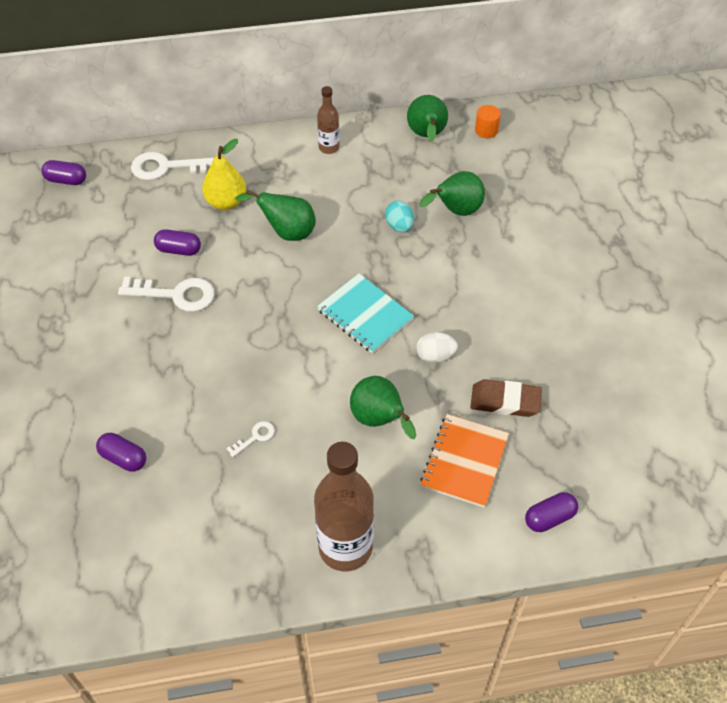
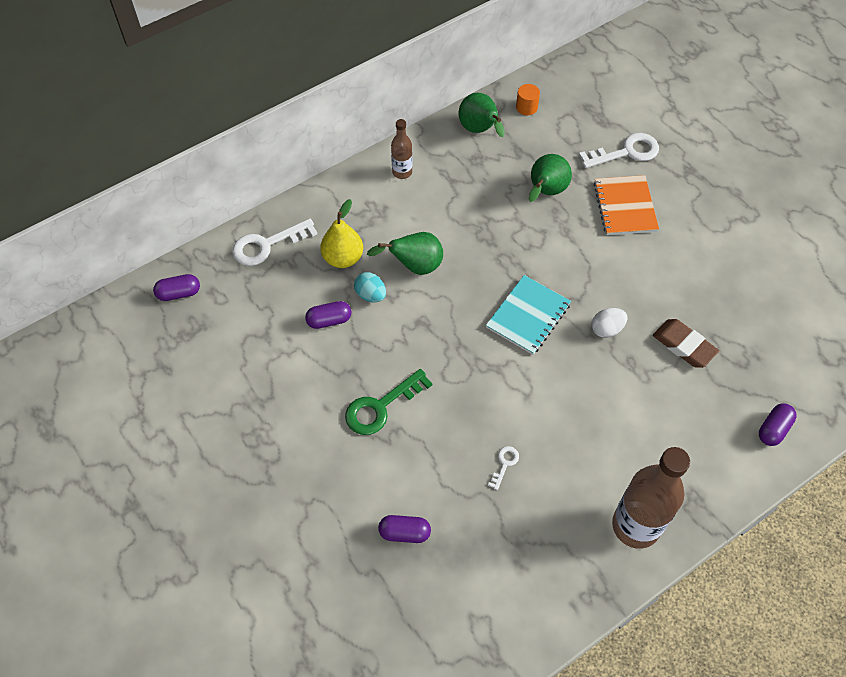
camera: 25 degrees left, 5 degrees up
white key [118,277,214,312] -> white key moved to [579,133,659,168]
turquoise notebook [317,273,414,354] -> turquoise notebook turned 75 degrees counterclockwise [486,275,571,355]
green pear [350,376,416,439] -> none
turquoise egg [385,200,414,233] -> turquoise egg moved to [354,272,386,303]
orange notebook [420,414,509,508] -> orange notebook moved to [594,175,659,235]
brown eraser [470,379,542,417] -> brown eraser turned 60 degrees clockwise [653,319,719,368]
none -> green key [345,369,433,435]

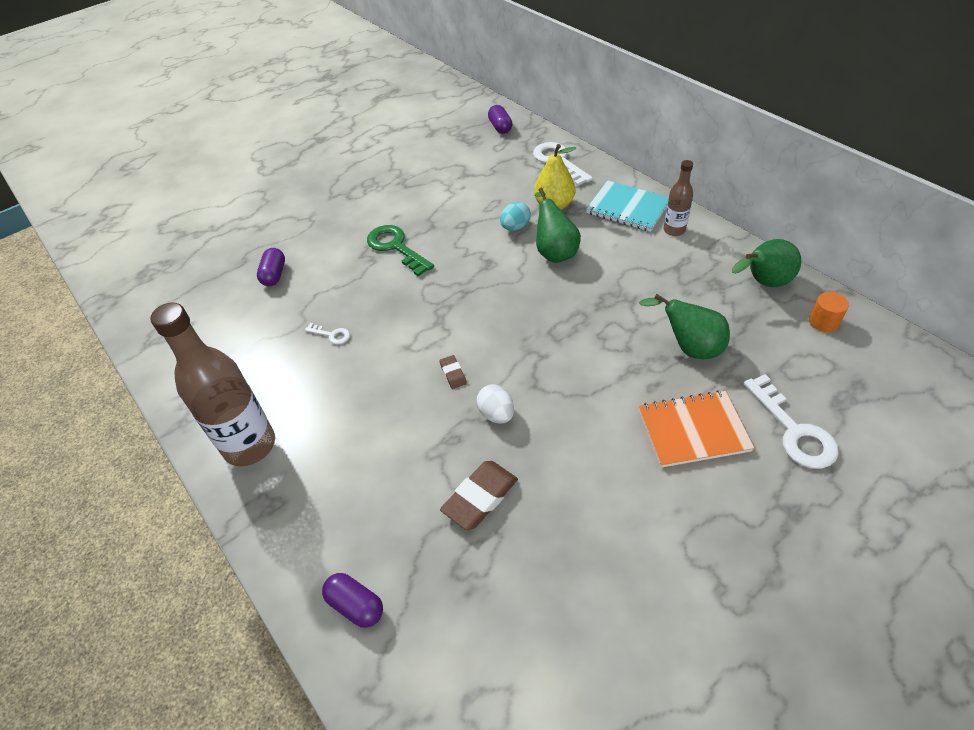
camera: 90 degrees right, 10 degrees down
purple capsule [305,301,352,329] -> none
turquoise notebook [486,275,571,355] -> turquoise notebook moved to [586,180,669,232]
none -> brown eraser [439,355,467,389]

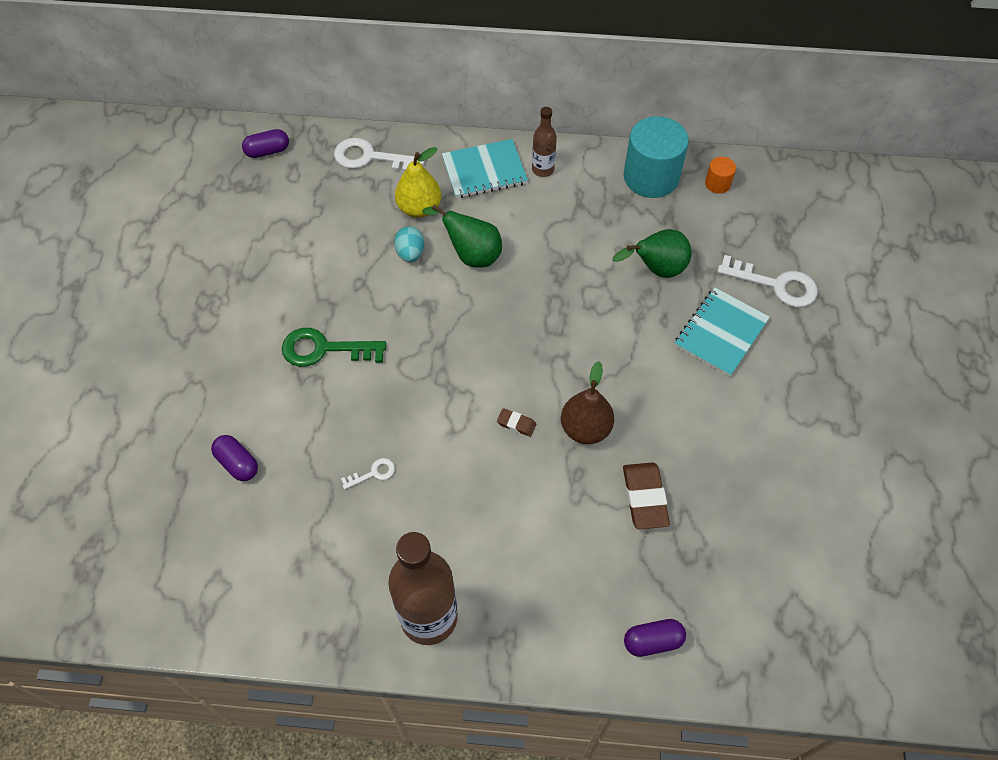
camera: 50 degrees left, 10 degrees up
white egg [477,384,514,424] -> brown pear [561,361,614,444]
purple capsule [488,105,513,134] -> purple capsule turned 45 degrees counterclockwise [242,129,289,158]
orange notebook [638,390,754,468] -> turquoise notebook [675,287,770,377]
green pear [732,239,801,287] -> turquoise cylinder [623,116,689,198]

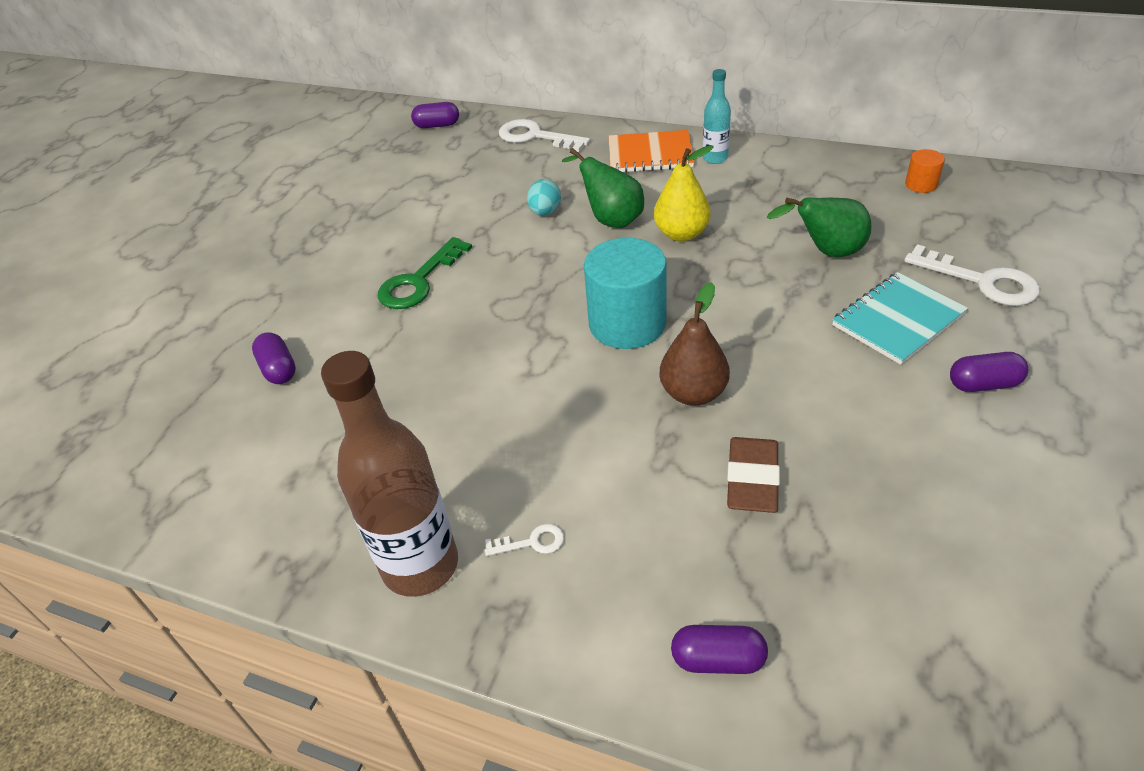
camera: 20 degrees right, 15 degrees down
green key [282,328,386,367] -> green key turned 75 degrees counterclockwise [378,237,472,309]
white key [341,458,395,490] -> white key moved to [485,524,564,556]
yellow pear [395,147,441,218] -> yellow pear moved to [654,145,714,241]
turquoise notebook [442,139,528,198] -> orange notebook [608,130,695,173]
brown eraser [497,408,536,437] -> none
brown bottle [532,107,557,177] -> turquoise bottle [703,69,731,164]
turquoise cylinder [623,116,689,198] -> turquoise cylinder moved to [584,238,667,349]
none -> purple capsule [950,352,1028,392]

